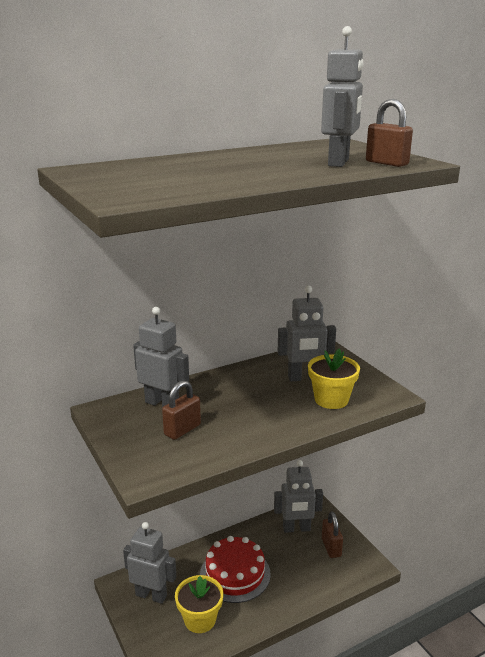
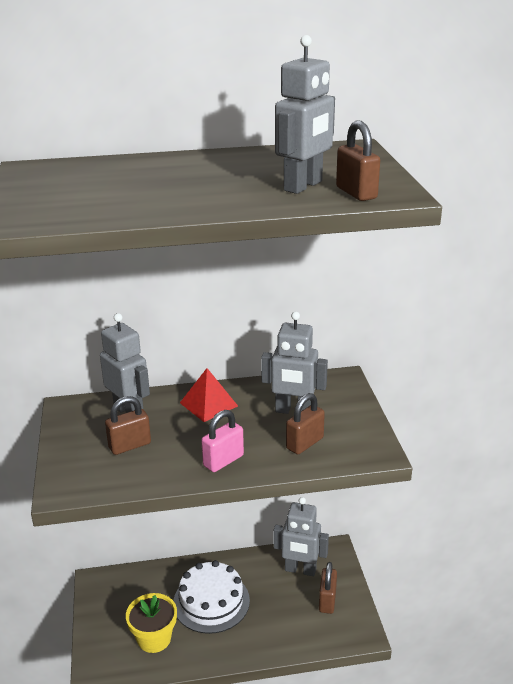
camera: 20 degrees right, 5 degrees up
grey robot [123,522,176,604] -> none
red cake [200,536,271,603] -> white cake [173,560,250,634]
yellow flower pot [308,349,360,409] -> brown padlock [286,393,325,454]
none -> red pyramid [180,368,238,422]
none -> pink padlock [201,410,244,472]

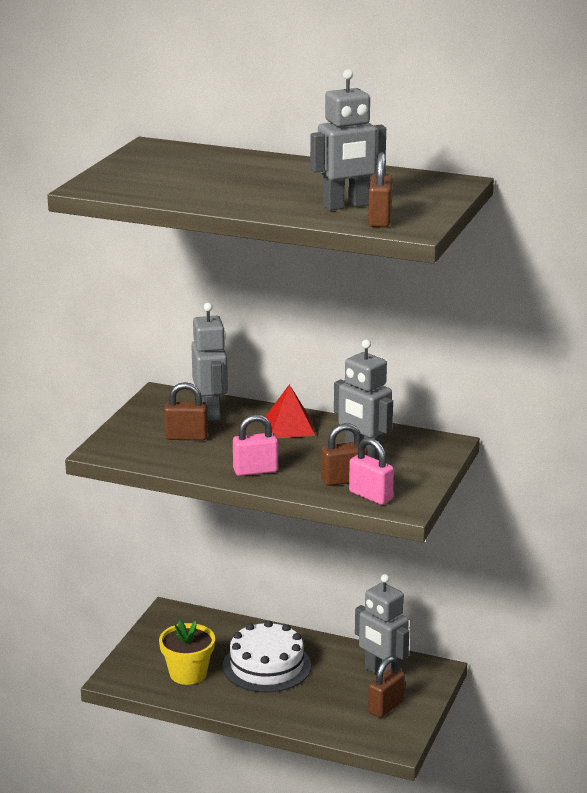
camera: 30 degrees right, 5 degrees down
none -> pink padlock [349,438,394,505]

